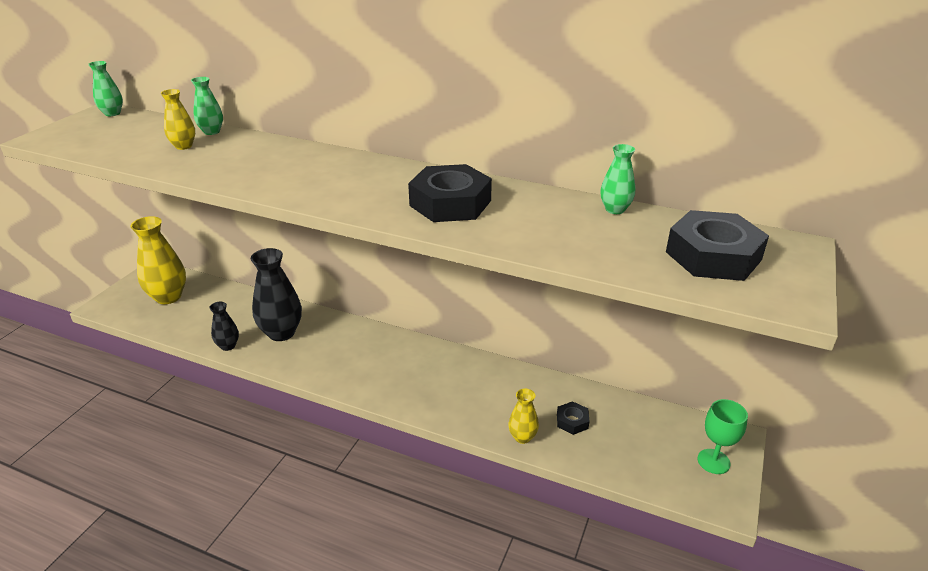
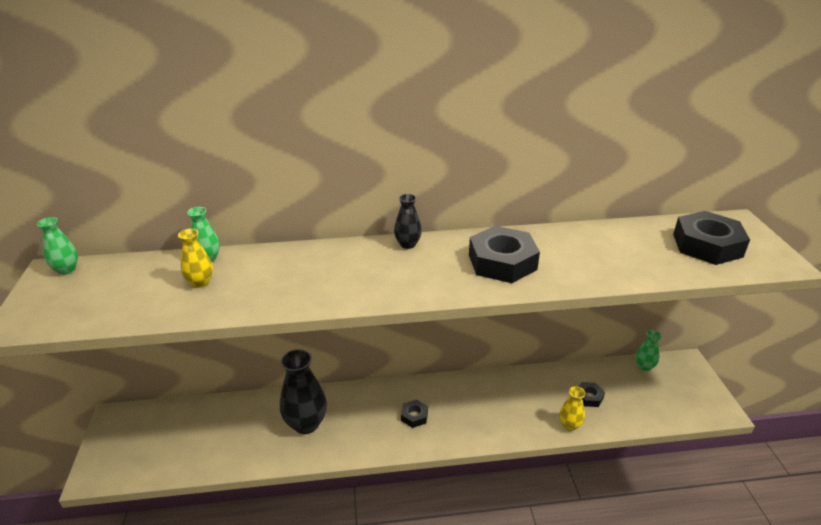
camera: 30 degrees left, 0 degrees up
yellow vase [131,216,186,304] -> none
black vase [210,302,239,351] -> black vase moved to [394,194,422,249]
green vase [600,144,635,214] -> green vase moved to [635,330,661,371]
green goblet [697,399,748,474] -> none
none -> black nut [401,399,428,428]

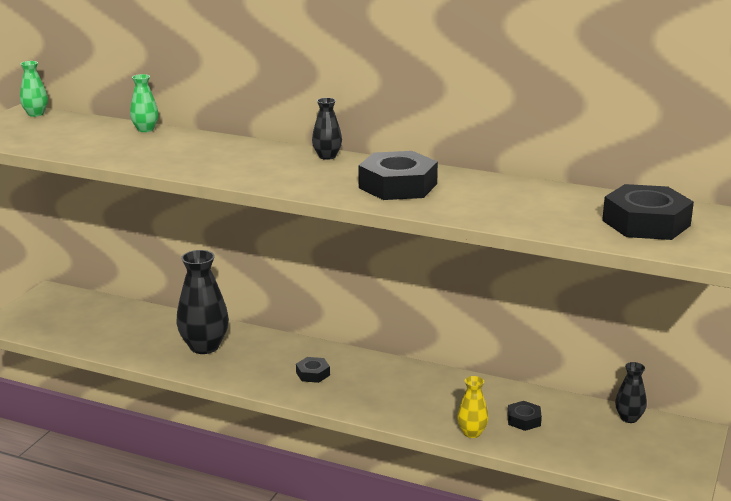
camera: 30 degrees right, 10 degrees down
yellow vase [178,229,213,288] -> none
green vase [635,330,661,371] -> black vase [615,362,647,423]

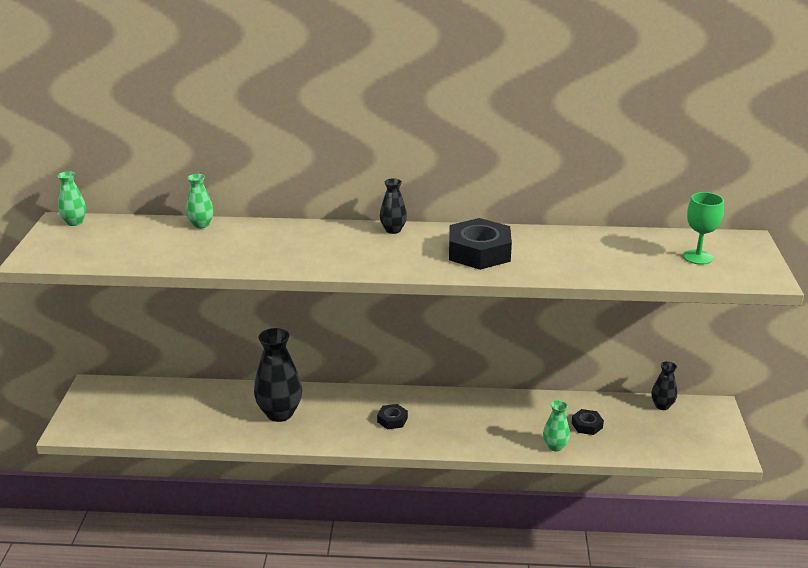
camera: 20 degrees left, 5 degrees up
yellow vase [457,376,489,438] -> green vase [543,400,570,451]
black nut [602,184,694,240] -> green goblet [683,192,724,265]

